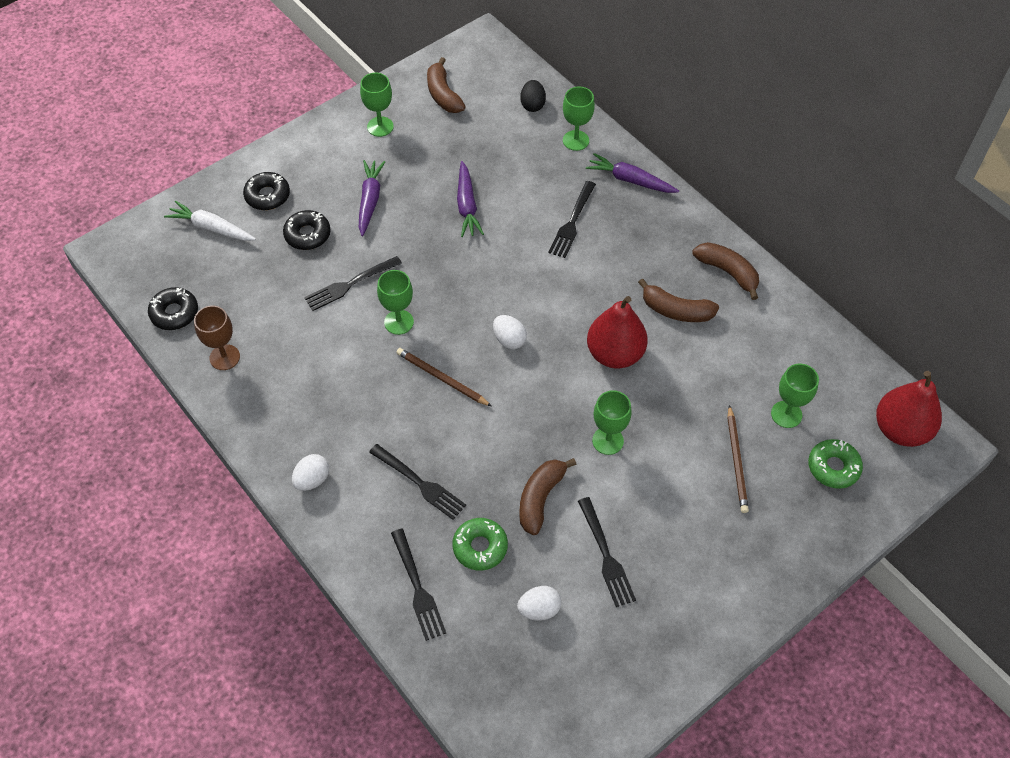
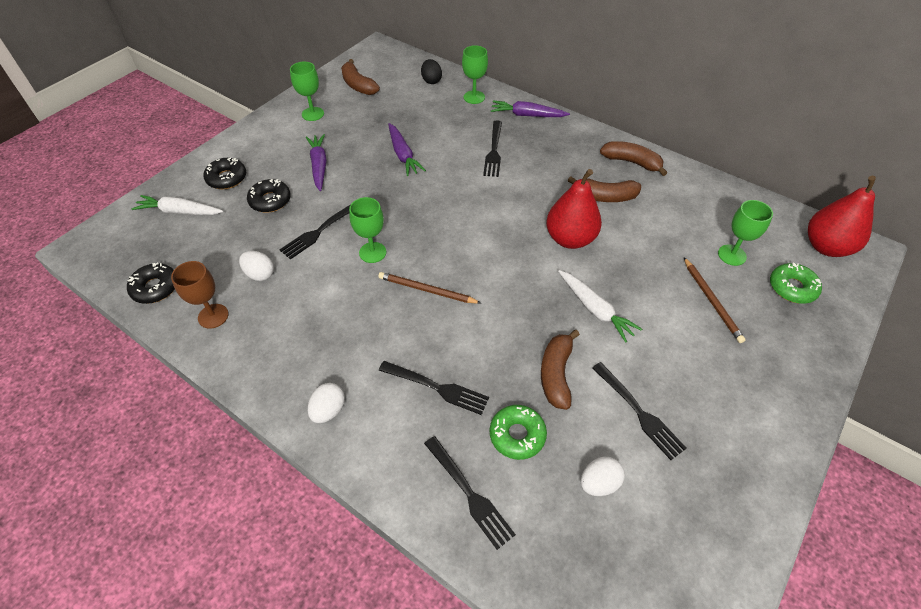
camera: 15 degrees left, 5 degrees down
white egg [493,315,527,349] -> white egg moved to [239,251,274,281]
green goblet [592,390,632,455] -> white carrot [558,270,642,343]

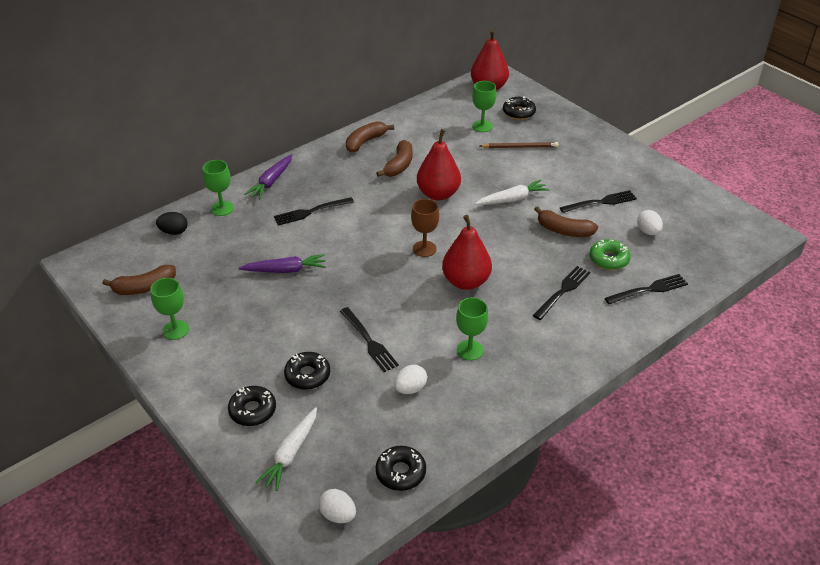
camera: 75 degrees left, 10 degrees down
brown goblet [171,261,229,329] -> brown goblet moved to [411,199,439,257]
purple carrot [306,134,327,191] -> none
white egg [308,383,345,423] -> white egg moved to [319,489,356,523]
green goblet [349,197,386,263] -> green goblet moved to [456,297,488,360]
brown pencil [378,272,481,304] -> red pear [442,215,492,290]
black fork [483,120,502,177] -> black fork turned 135 degrees clockwise [274,197,354,226]
green donut [770,262,822,304] -> black donut [503,96,536,120]

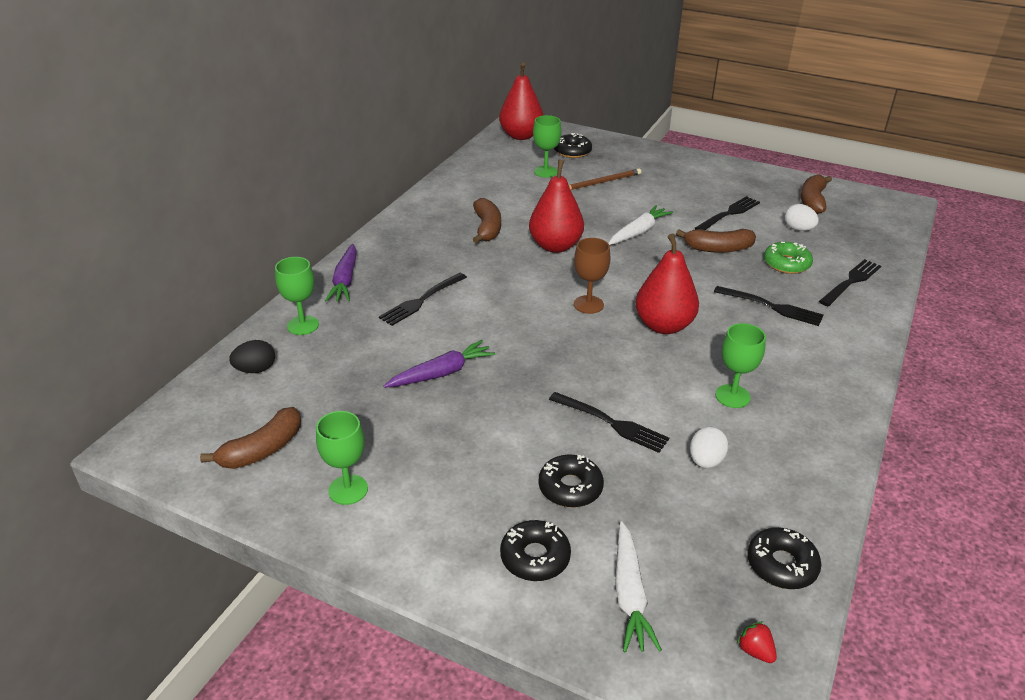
camera: 25 degrees left, 5 degrees down
white egg [319,489,356,523] -> red strawberry [737,621,777,663]
brown banana [346,121,394,153] -> brown banana moved to [801,174,832,214]
black fork [533,266,590,320] -> black fork turned 105 degrees clockwise [714,286,824,326]

